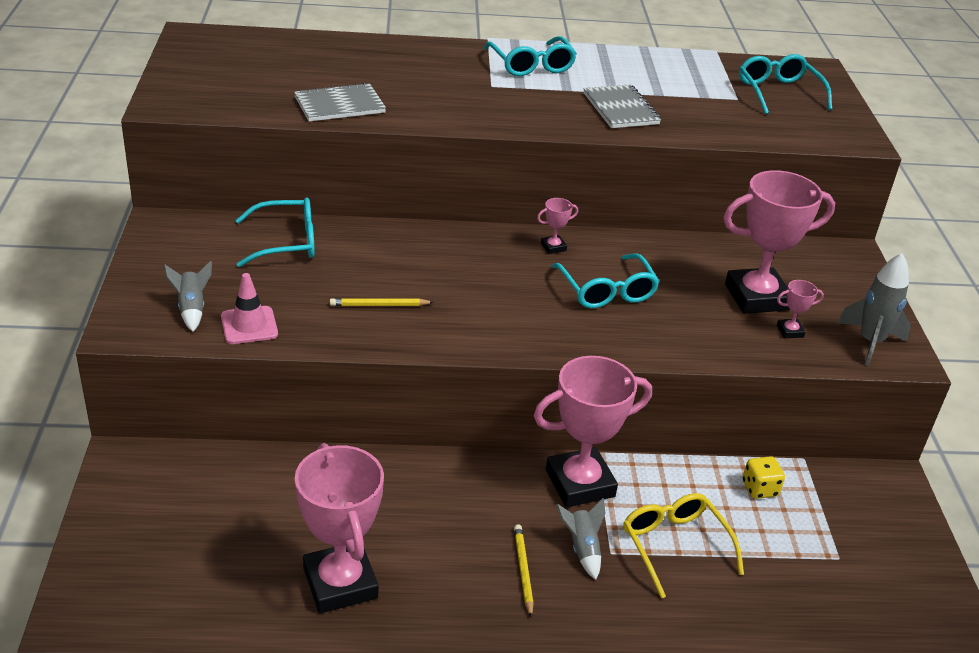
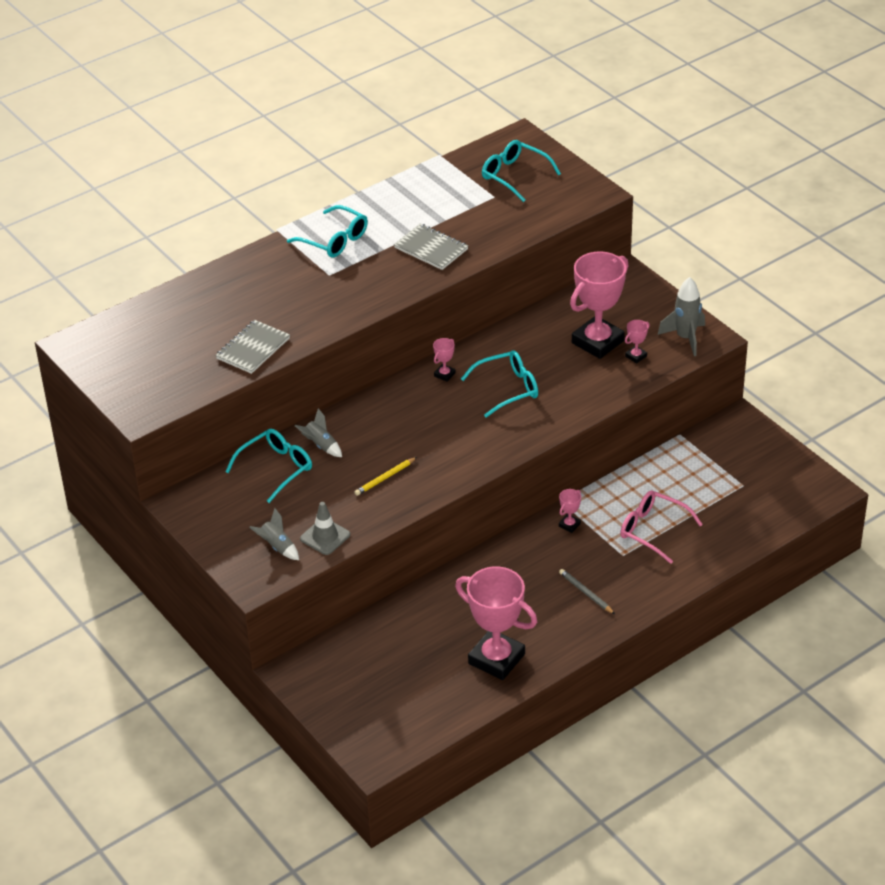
camera: 30 degrees left, 5 degrees up
pink traffic cone [221,273,278,344] -> grey traffic cone [300,502,350,555]
yellow pencil [514,524,534,618] -> grey pencil [559,569,615,614]
pink trophy [534,356,652,507] -> pink trophy [559,489,581,533], size x0.41
turquoise glasses [552,253,660,308] -> turquoise glasses turned 60 degrees counterclockwise [461,350,538,418]
grey rocket [556,498,605,580] -> grey rocket moved to [295,408,342,457]
yellow glasses [623,493,744,599] -> pink glasses [620,490,703,564]
yellow dice [743,456,785,499] -> none

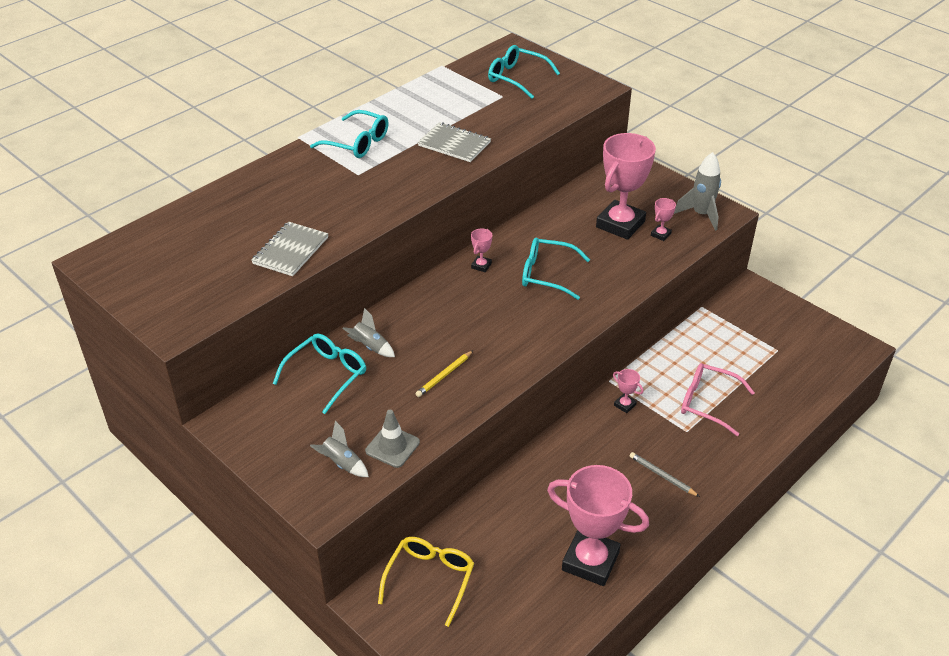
camera: 10 degrees left, 0 degrees up
turquoise glasses [461,350,538,418] -> turquoise glasses turned 135 degrees counterclockwise [522,238,590,300]
pink trophy [559,489,581,533] -> pink trophy turned 75 degrees counterclockwise [613,369,643,413]
none -> yellow glasses [378,537,474,627]

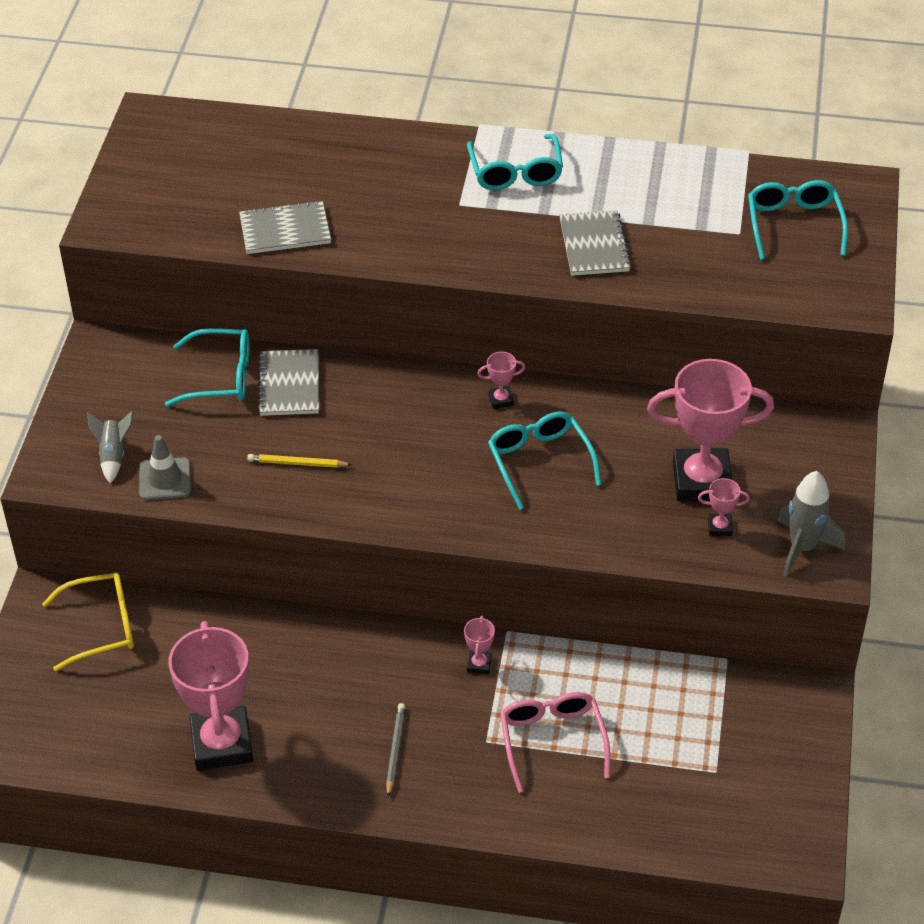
camera: 55 degrees right, 5 degrees up
grey rocket [342,308,395,357] -> grey notebook [257,349,319,416]

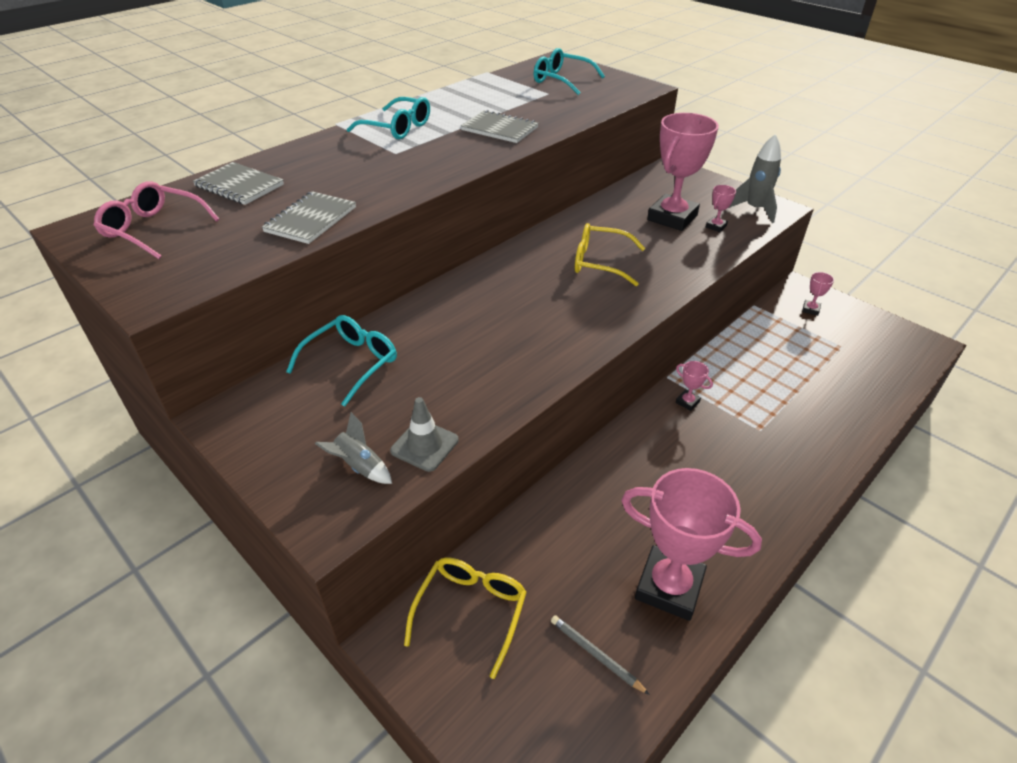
camera: 55 degrees left, 5 degrees down
yellow pencil [247,454,352,468] -> none
grey notebook [257,349,319,416] -> grey notebook moved to [193,162,284,205]
grey pencil [386,703,406,797] -> grey pencil moved to [551,615,650,695]
pink trophy [477,352,526,409] -> pink trophy moved to [802,272,834,316]
turquoise glasses [488,412,601,510] -> yellow glasses [575,223,645,286]
pink glasses [500,692,610,793] -> pink glasses moved to [94,181,220,259]

